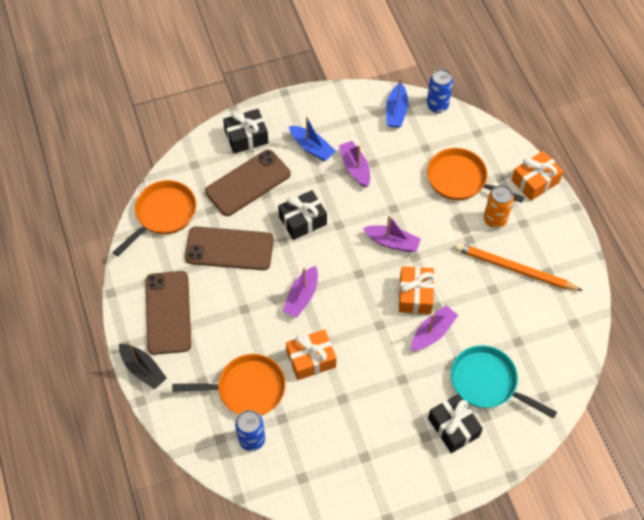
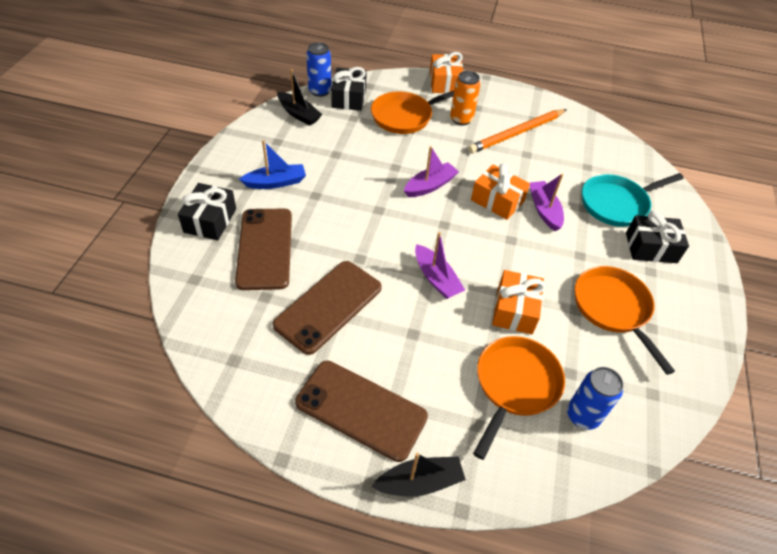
camera: 60 degrees left, 10 degrees down
orange pan [113,180,196,256] -> orange pan moved to [575,266,675,375]
black gift [278,190,327,240] -> black gift moved to [331,67,367,111]
purple boat [339,141,370,188] -> none
blue boat [386,78,408,128] -> black boat [277,69,322,126]

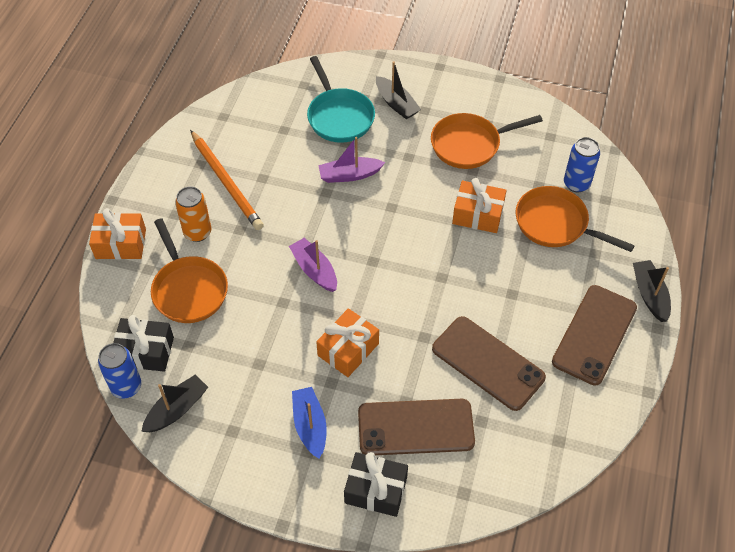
camera: 85 degrees left, 5 degrees up
purple boat [415,232,465,299] -> none
orange gift [471,163,530,220] -> orange gift moved to [316,308,379,377]
black gift [626,210,689,263] -> black boat [376,61,421,119]

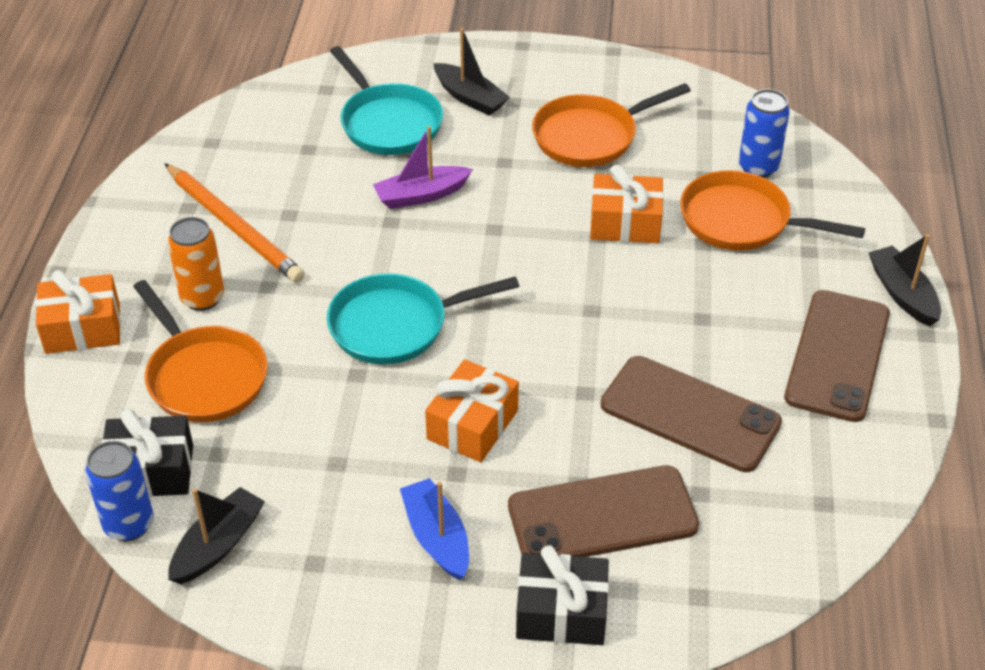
camera: 10 degrees left, 10 degrees down
purple boat [289,238,337,292] -> turquoise pan [327,274,520,364]

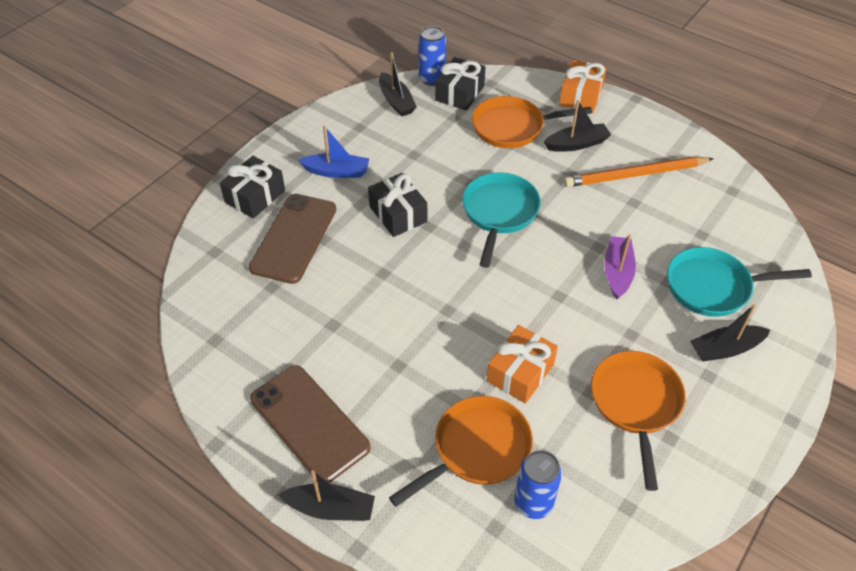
camera: 120 degrees right, 5 degrees up
orange can [168,217,224,311] -> black boat [544,100,611,152]
orange gift [425,359,519,462] -> black gift [368,173,427,237]
brown phone [601,356,782,472] -> none

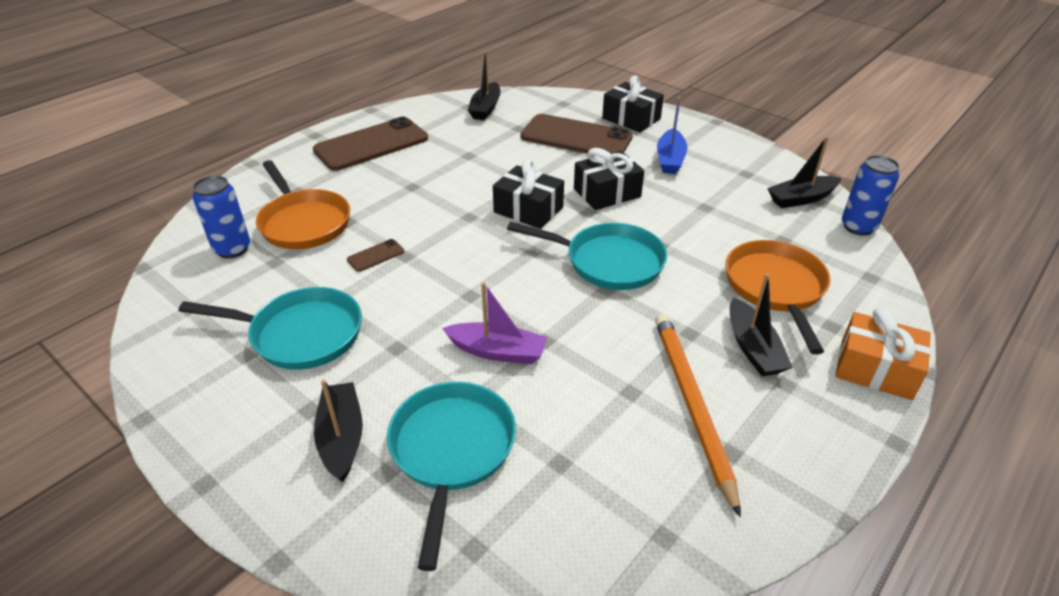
camera: 95 degrees right, 10 degrees down
black boat [278,470,375,521] -> black boat moved to [468,51,500,120]
black gift [435,57,486,111] -> black gift moved to [493,159,564,229]
orange gift [487,325,558,404] -> brown phone [347,239,404,272]
orange pan [591,351,686,491] -> turquoise pan [179,287,362,370]

